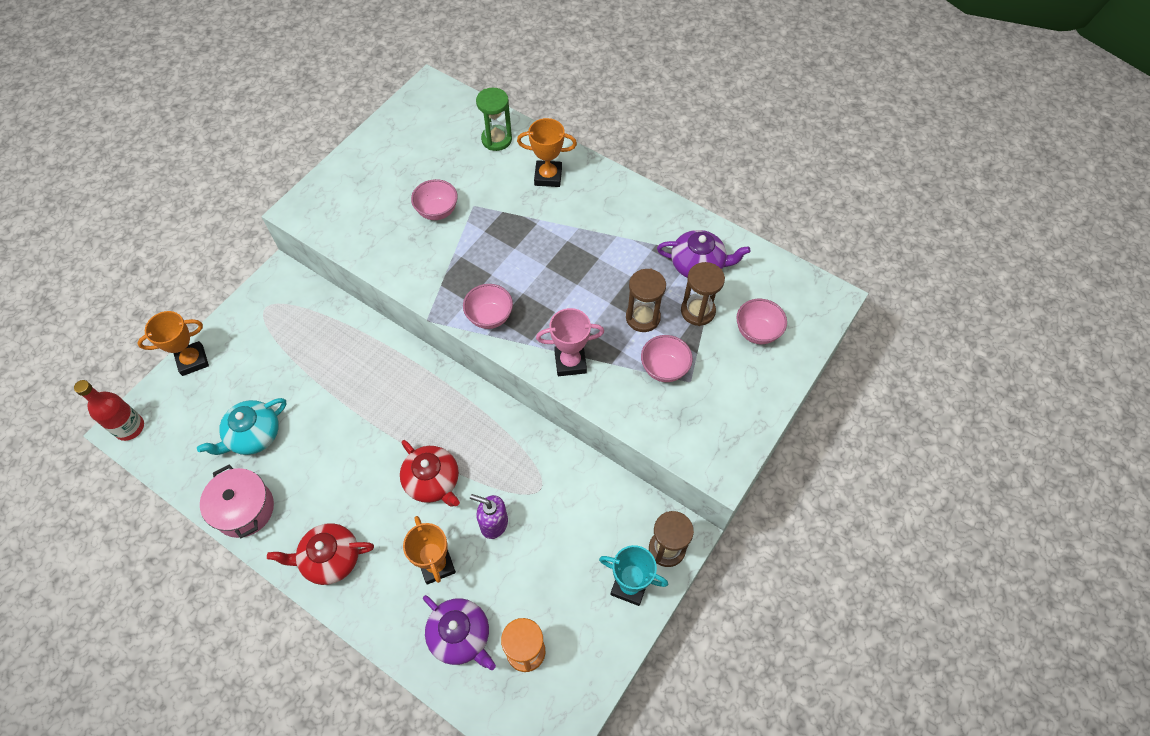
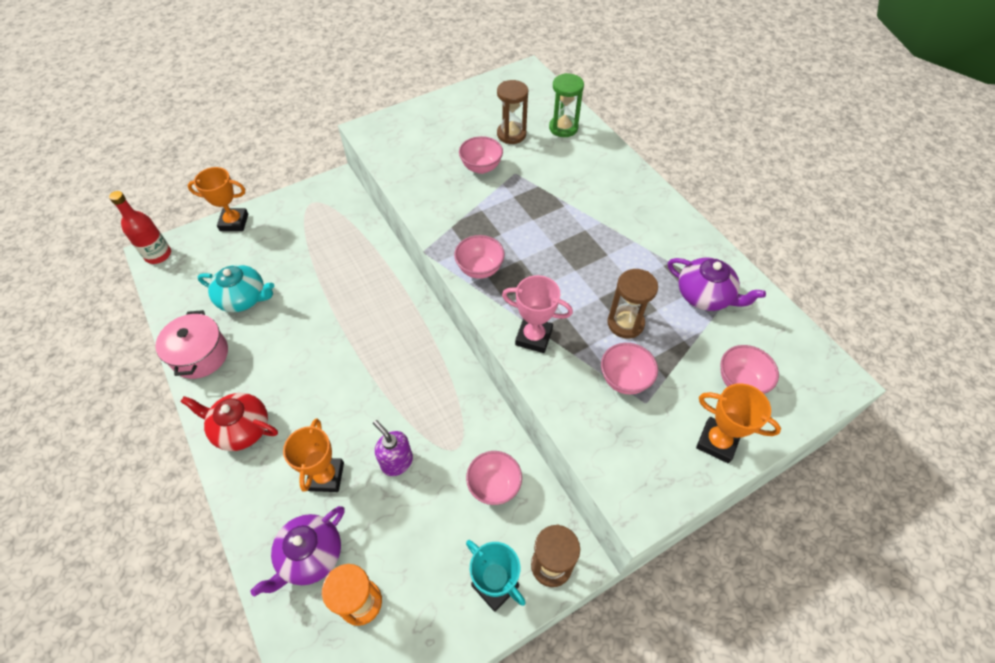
camera: 25 degrees right, 5 degrees down
turquoise teapot [197,398,286,455] -> turquoise teapot turned 150 degrees counterclockwise [198,265,274,312]
red teapot [400,440,460,506] -> none
purple teapot [423,595,496,670] -> purple teapot turned 60 degrees clockwise [250,506,345,597]
orange trophy [517,118,577,187] -> orange trophy moved to [696,383,781,463]
brown hourglass [681,262,725,326] -> brown hourglass moved to [497,80,528,144]
none -> pink bowl [466,451,522,505]

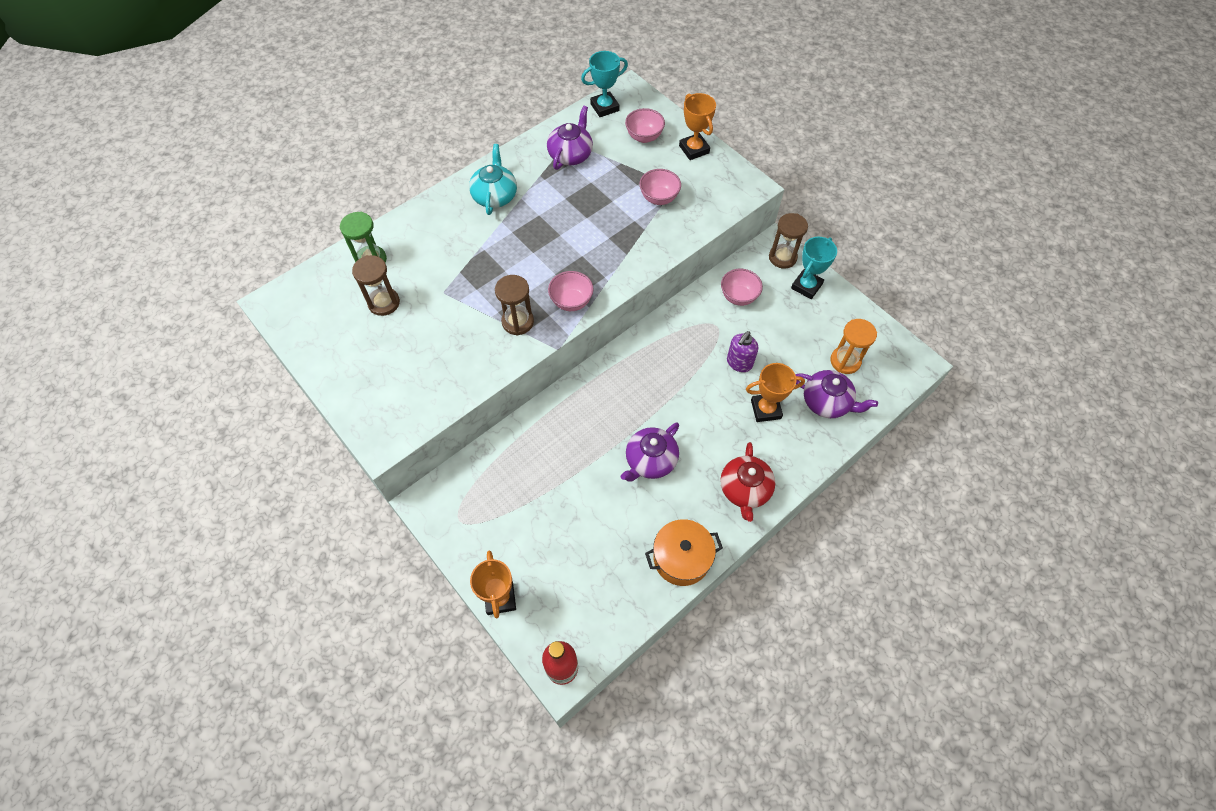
camera: 100 degrees left, 5 degrees up
pink pot [155,310,228,379] -> orange pot [645,519,723,586]
turquoise teapot [198,265,274,312] -> turquoise teapot moved to [469,144,517,215]
pink bowl [459,136,503,174] -> none
pink trophy [502,275,573,353] -> none
brown hourglass [607,269,658,338] -> brown hourglass moved to [495,275,534,336]
orange trophy [696,383,781,463] -> orange trophy turned 45 degrees counterclockwise [679,93,716,160]
none -> turquoise trophy [581,51,628,117]
none -> purple teapot [621,422,679,482]

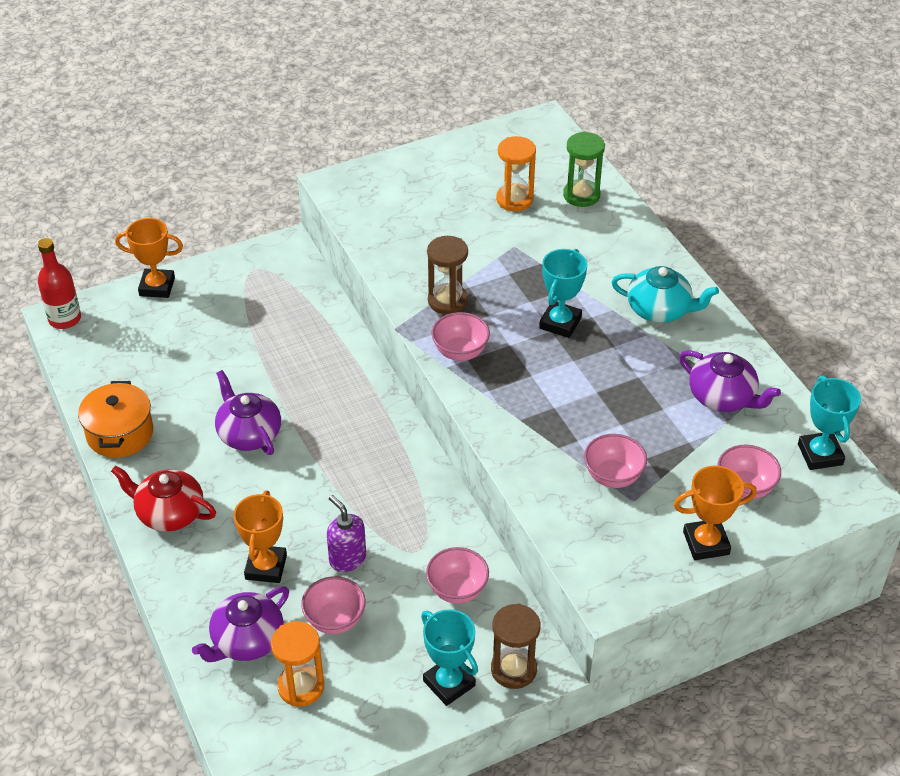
camera: 105 degrees right, 15 degrees down
brown hourglass [352,255,400,316] -> orange hourglass [496,136,536,211]
none -> pink bowl [301,576,366,634]
none -> turquoise trophy [539,249,587,338]

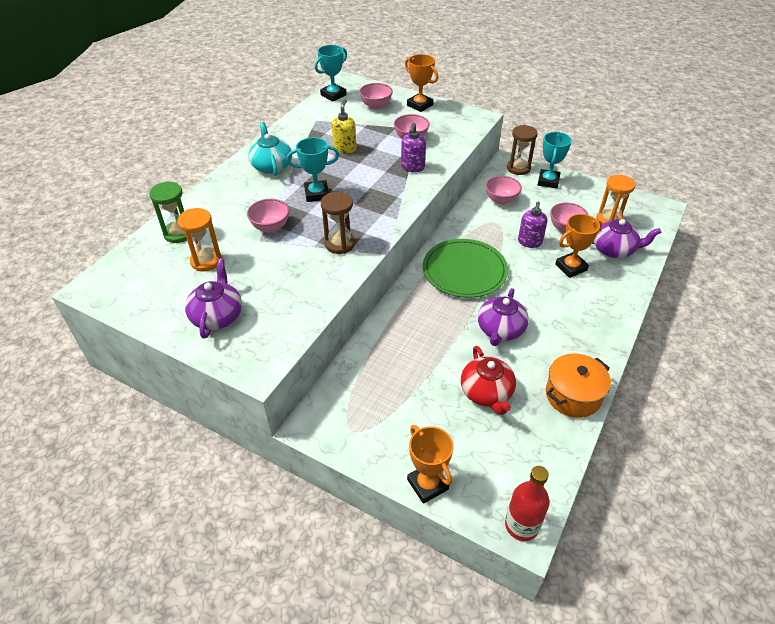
camera: 125 degrees left, 0 degrees up
red teapot [111,465,216,532] -> red teapot moved to [461,346,516,415]
pink bowl [432,312,490,361] -> pink bowl moved to [247,199,289,233]
purple teapot [679,350,781,412] -> purple teapot moved to [185,259,242,339]
none -> yellow soap dispenser [332,99,356,154]
none -> purple soap dispenser [401,123,426,172]
none -> green plate [423,239,508,298]

